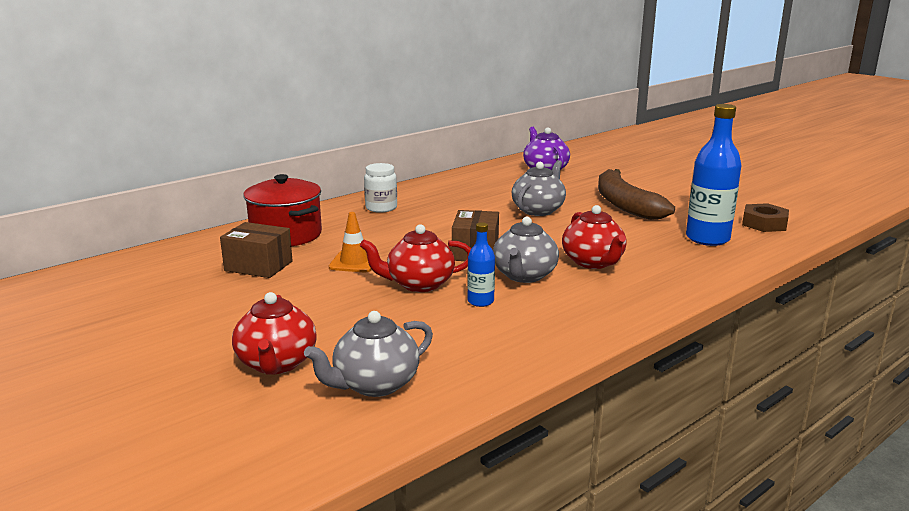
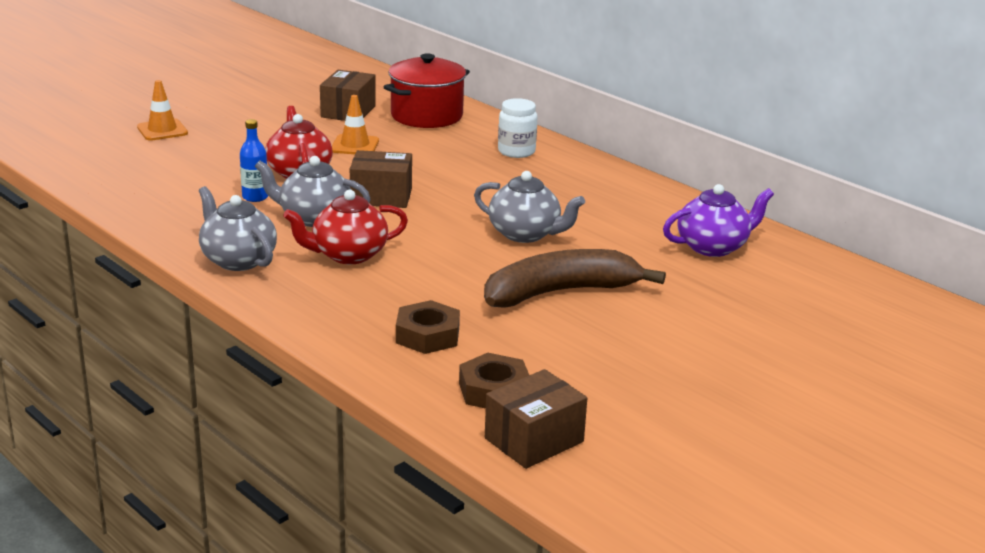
camera: 85 degrees right, 5 degrees up
red teapot [232,292,317,375] -> orange traffic cone [137,80,188,141]
grey teapot [304,311,433,397] -> grey teapot moved to [199,186,277,271]
blue bottle [686,104,742,246] -> brown nut [396,300,460,354]
none -> brown box [485,369,587,469]

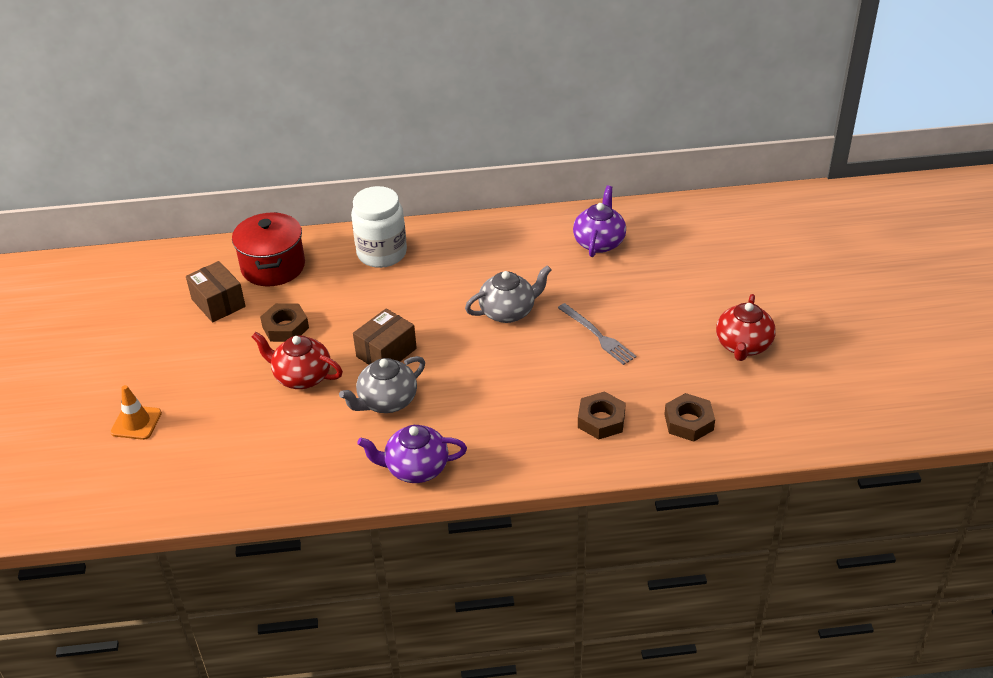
camera: 50 degrees left, 15 degrees up
grey teapot [199,186,277,271] -> purple teapot [357,425,467,483]
blue bottle [240,119,268,202] -> none
red teapot [283,190,408,264] -> red teapot moved to [716,294,776,361]
orange traffic cone [332,95,379,154] -> brown nut [260,303,309,342]
brown banana [484,249,666,308] -> grey fork [558,303,637,365]
brown box [485,369,587,469] -> none
white jar [498,98,538,158] -> white jar [351,186,407,268], size x1.60

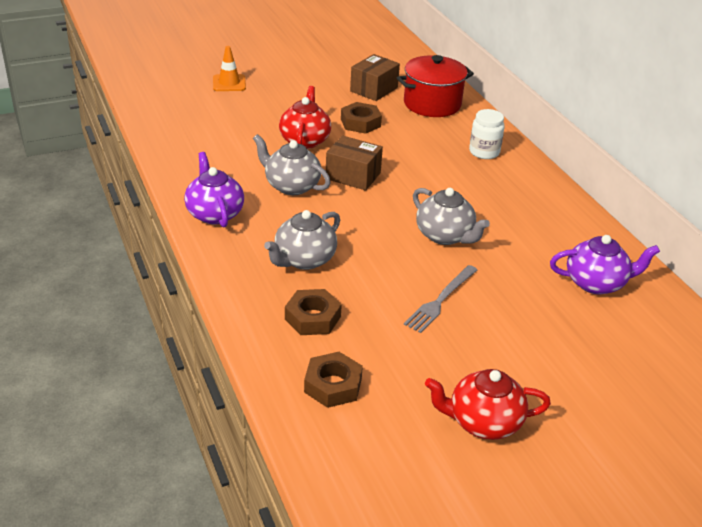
camera: 70 degrees right, 5 degrees down
white jar [351,186,407,268] -> white jar [469,109,505,159], size x0.63
none -> grey teapot [264,210,340,270]

